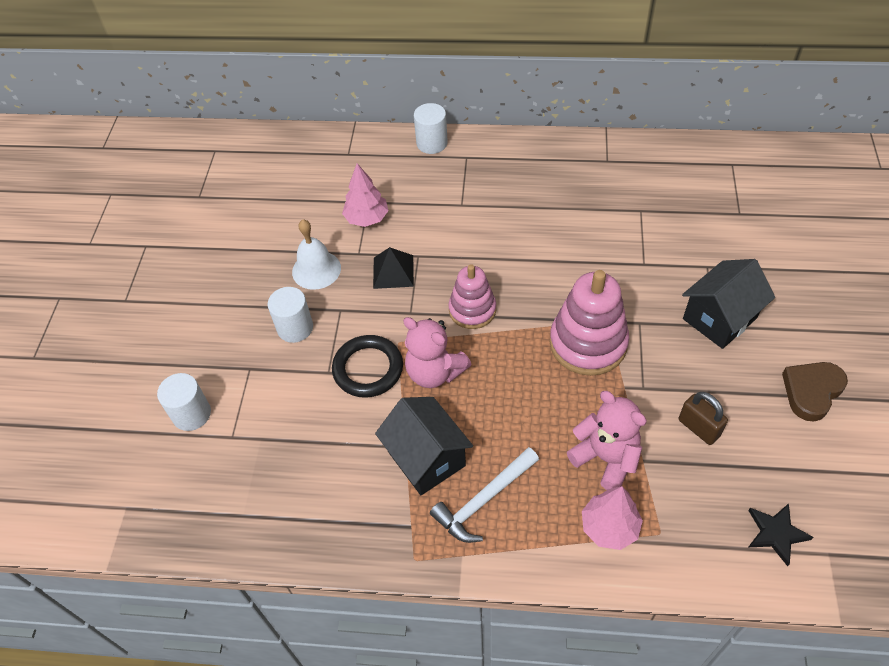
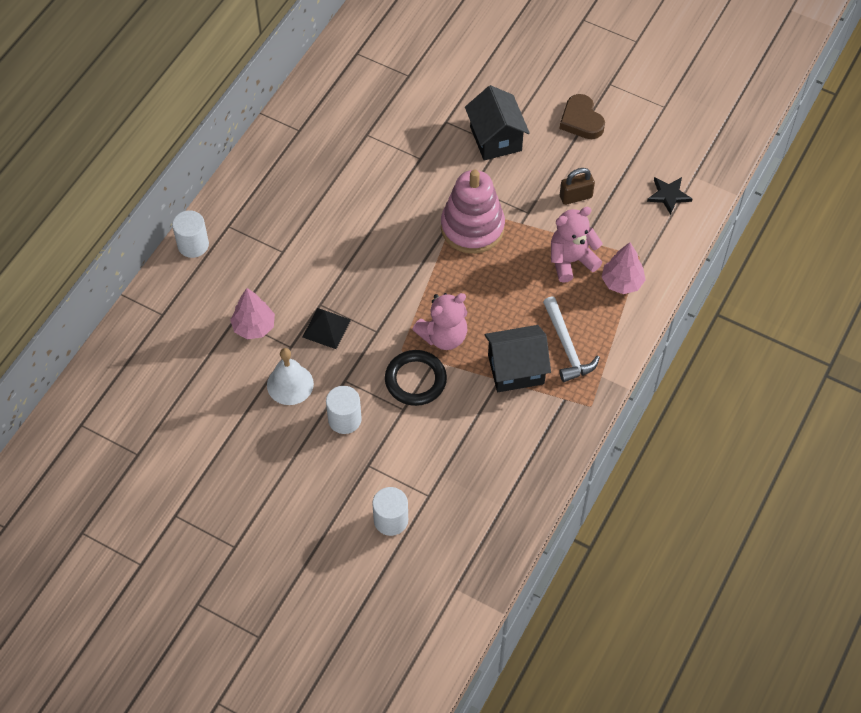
camera: 70 degrees left, 5 degrees up
pink stacking toy [449,264,496,329] -> none

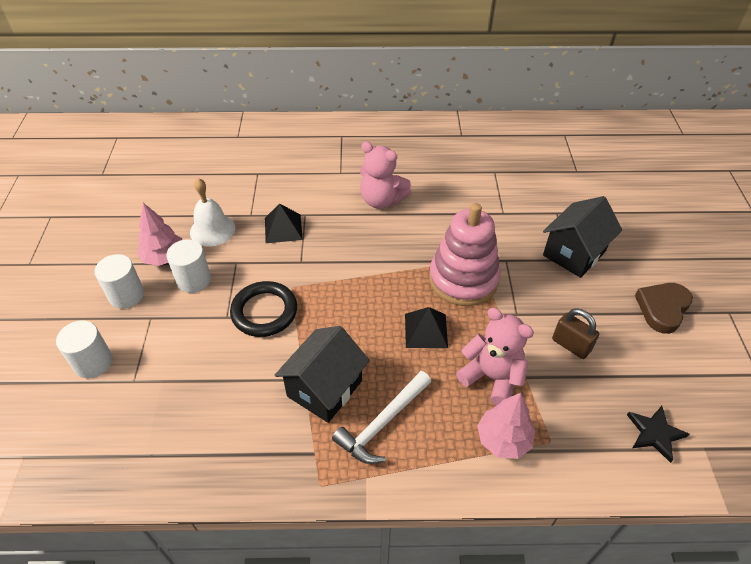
camera: 60 degrees right, 10 degrees down
white cylinder [172,210,209,258] -> white cylinder moved to [95,254,144,309]
pink tree [230,288,275,339] -> pink tree moved to [137,203,182,266]
pink teddy bear [412,293,468,350] -> pink teddy bear moved to [360,142,411,209]
black house [485,325,551,392] -> black house turned 75 degrees clockwise [275,326,370,423]
none -> black pyramid [405,307,448,348]

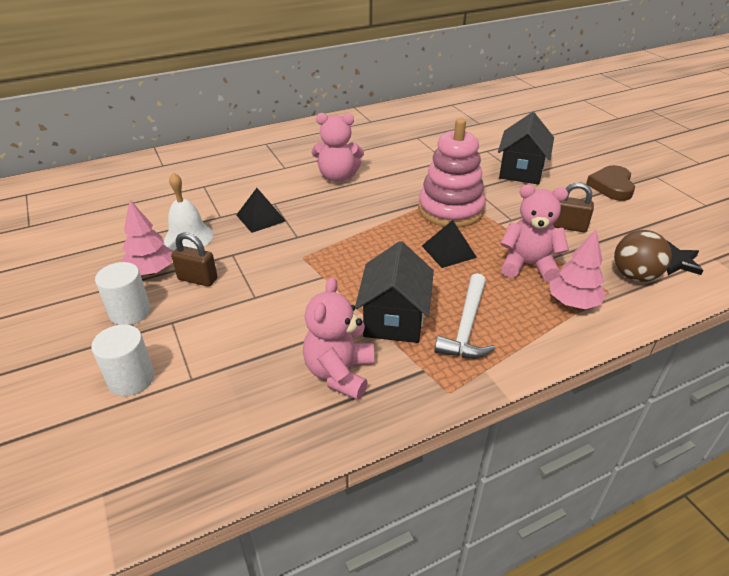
camera: 25 degrees left, 10 degrees down
white cylinder [166,239,211,293] -> brown padlock [171,233,217,287]
black ring [230,281,297,337] -> none
none -> pink teddy bear [303,277,374,400]
none -> brown ball [614,230,672,282]

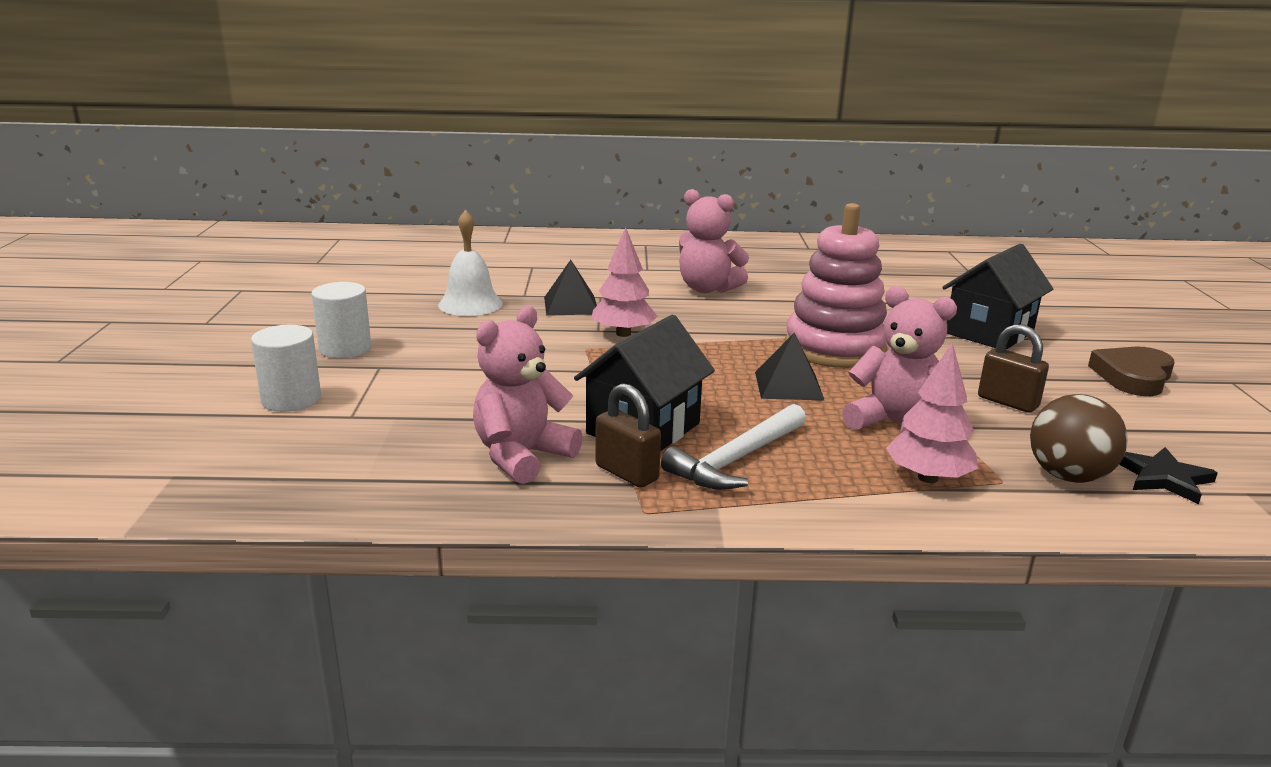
camera: 25 degrees right, 15 degrees down
pink tree [121,200,173,275] -> pink tree moved to [591,227,658,337]
brown padlock [171,233,217,287] -> brown padlock moved to [595,383,661,488]

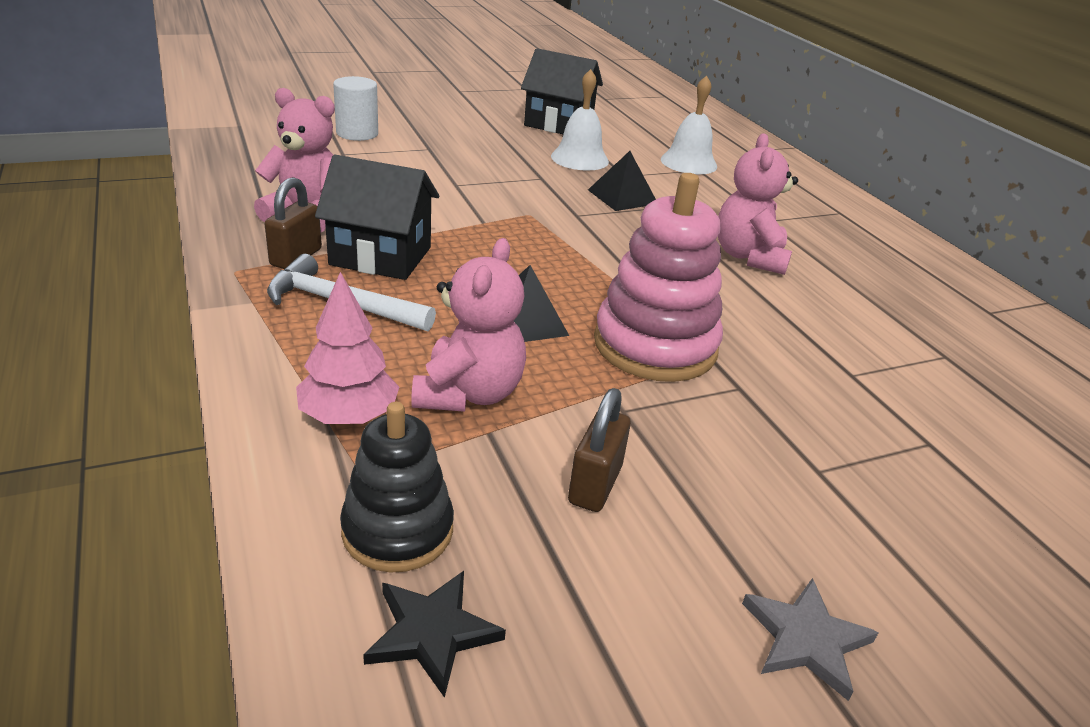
camera: 65 degrees right, 10 degrees up
white cylinder [311,282,371,358] -> none
pink tree [591,227,658,337] -> none
black house [942,244,1053,350] -> black house moved to [521,48,603,134]
brown ball [1030,394,1128,483] -> black stacking toy [340,402,454,573]
brown heart [1088,347,1175,396] -> grey star [742,578,878,701]
none -> white bell [661,75,717,174]

